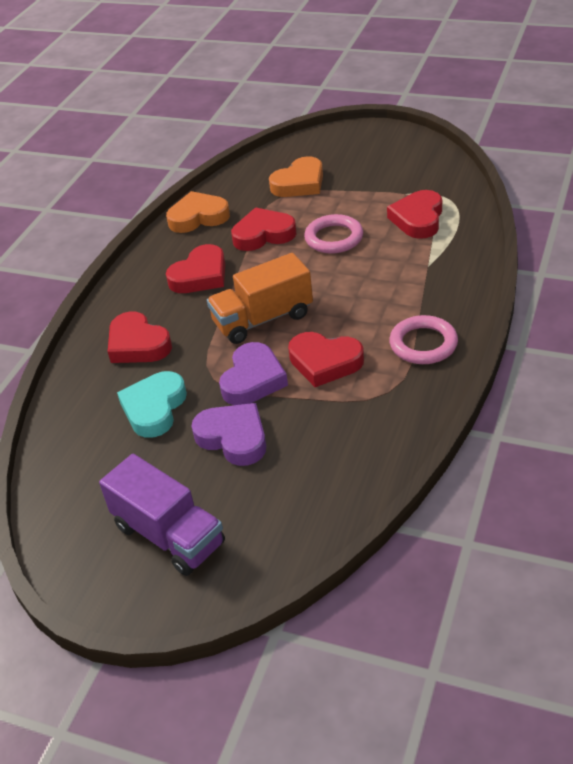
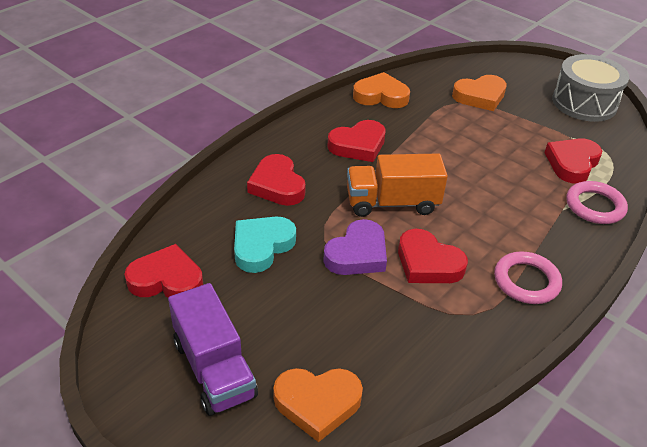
camera: 15 degrees right, 0 degrees up
purple heart [191,403,266,466] -> none
red heart [231,207,297,251] -> red heart moved to [124,244,203,298]
pink ring [304,214,363,254] -> pink ring moved to [566,181,628,224]
none -> orange heart [273,368,363,442]
none -> grey drum [552,54,629,122]

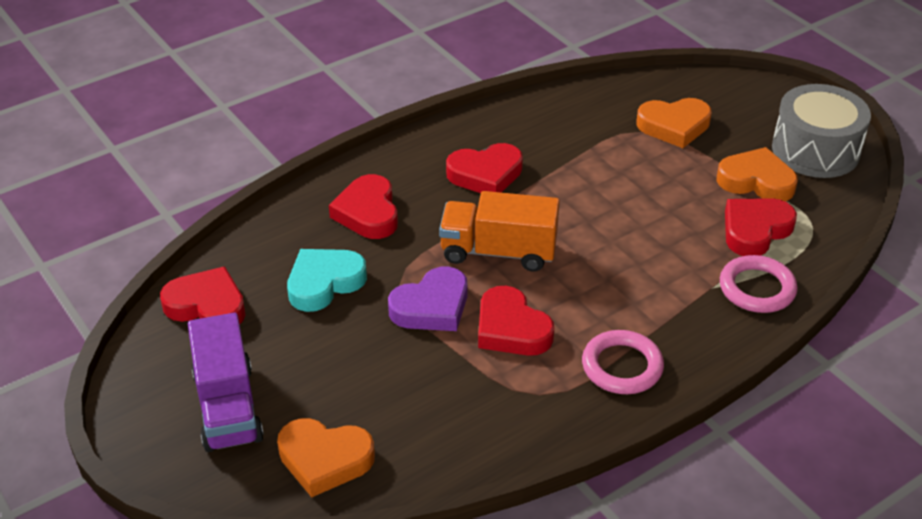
camera: 15 degrees right, 0 degrees up
orange heart [353,72,410,108] -> orange heart moved to [717,147,798,201]

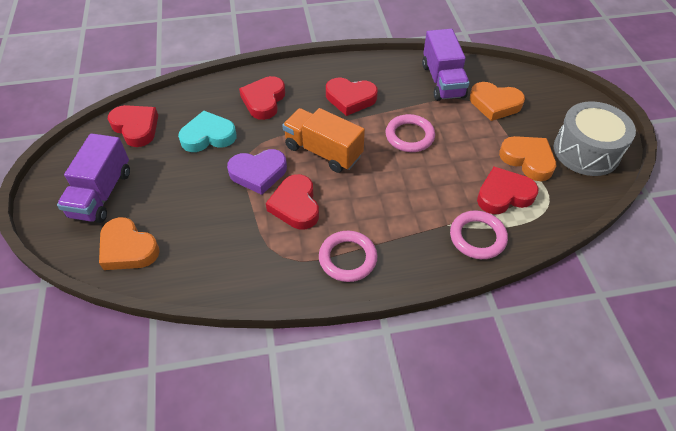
camera: 25 degrees right, 10 degrees up
none -> pink ring [385,114,435,152]
none -> purple truck [422,29,470,101]

